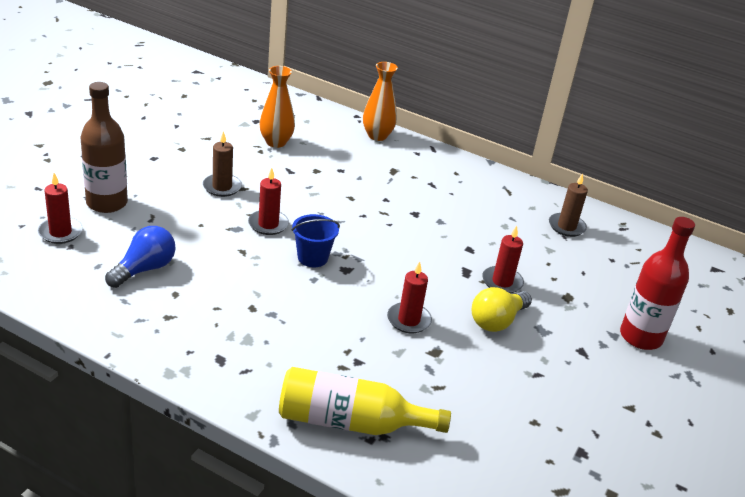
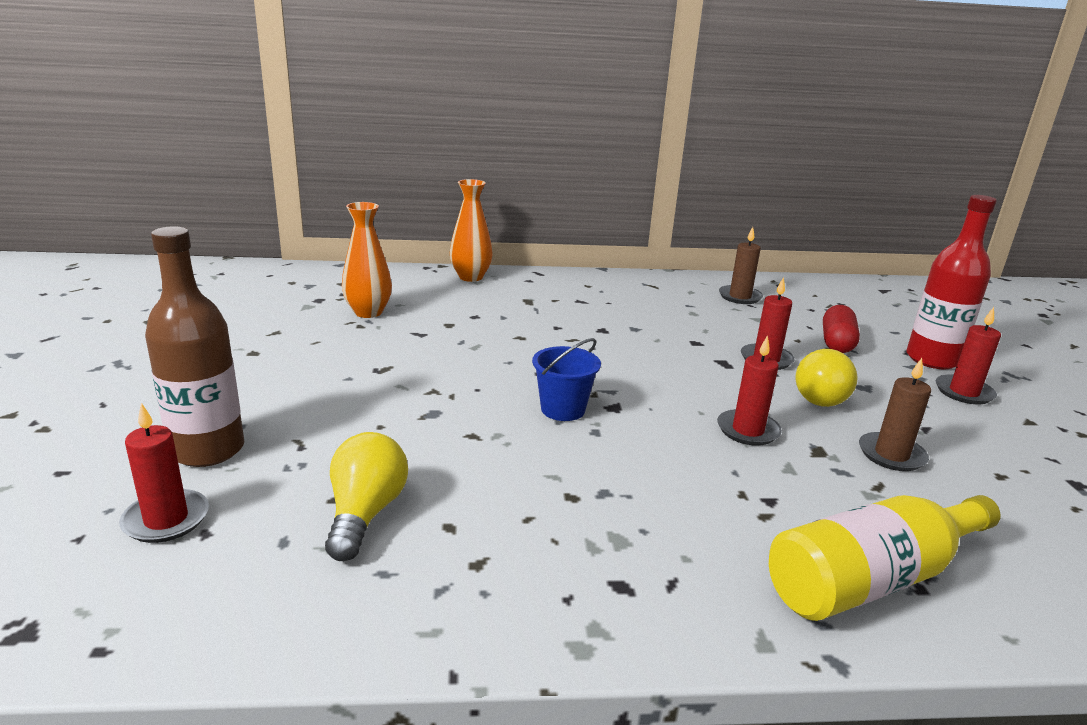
camera: 30 degrees left, 10 degrees down
blue light bulb [105,226,175,288] -> yellow light bulb [325,432,408,561]
brown candle [203,131,242,197] -> brown candle moved to [859,358,931,471]
red candle [248,168,289,235] -> red candle moved to [936,307,1001,404]
none -> red capsule [823,305,860,353]

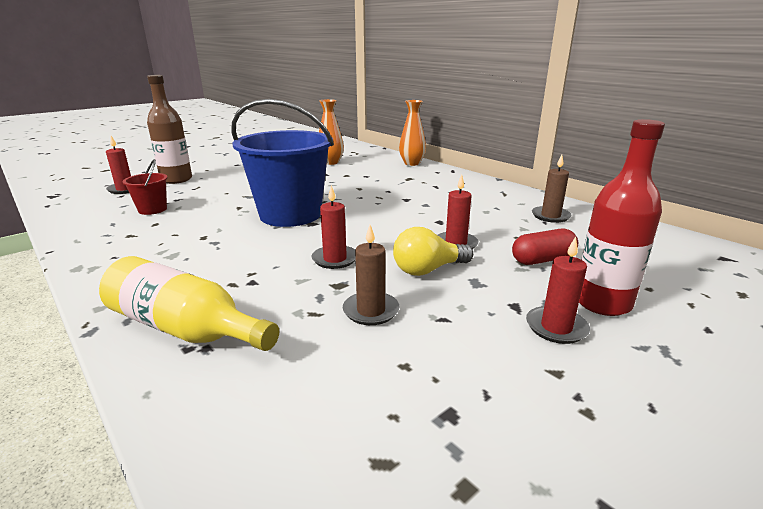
camera: 55 degrees right, 0 degrees up
yellow light bulb [325,432,408,561] -> red bucket [122,159,168,215]
blue bucket [532,338,601,421] -> blue bucket [231,99,334,227], size x2.24

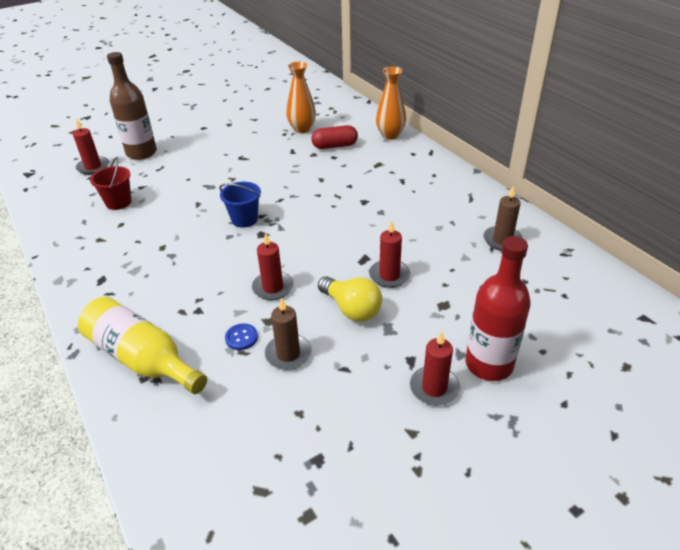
camera: 10 degrees right, 15 degrees up
blue bucket [231,99,334,227] -> blue bucket [219,182,261,228], size x0.45
yellow light bulb [393,227,473,276] -> yellow light bulb turned 120 degrees counterclockwise [318,276,382,321]
red capsule [512,229,578,265] -> red capsule moved to [311,125,358,149]
none -> blue button [225,323,258,350]

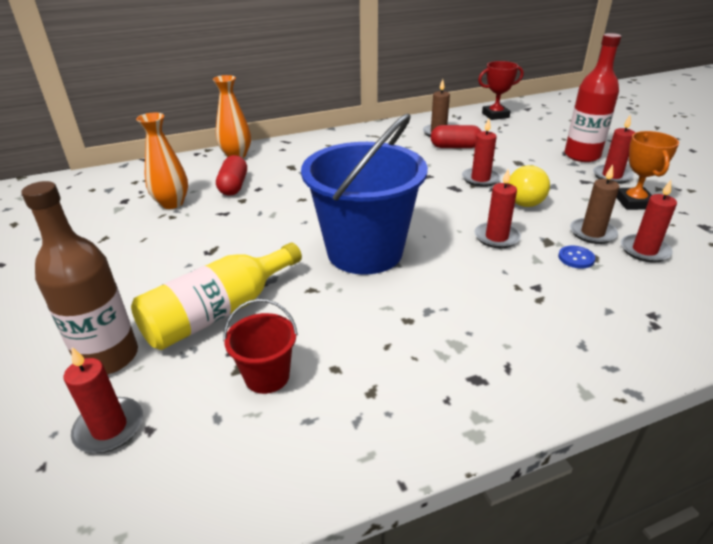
camera: 80 degrees left, 5 degrees down
yellow bottle [78,297,207,394] -> yellow bottle moved to [131,243,302,350]
blue bucket [219,182,261,228] -> blue bucket [301,114,428,275], size x2.24
yellow light bulb [318,276,382,321] -> yellow light bulb turned 150 degrees clockwise [508,165,550,207]
none -> red capsule [431,125,482,148]
none -> red trophy [478,61,523,120]
none -> orange trophy [616,131,679,210]
none -> red candle [621,180,677,263]

